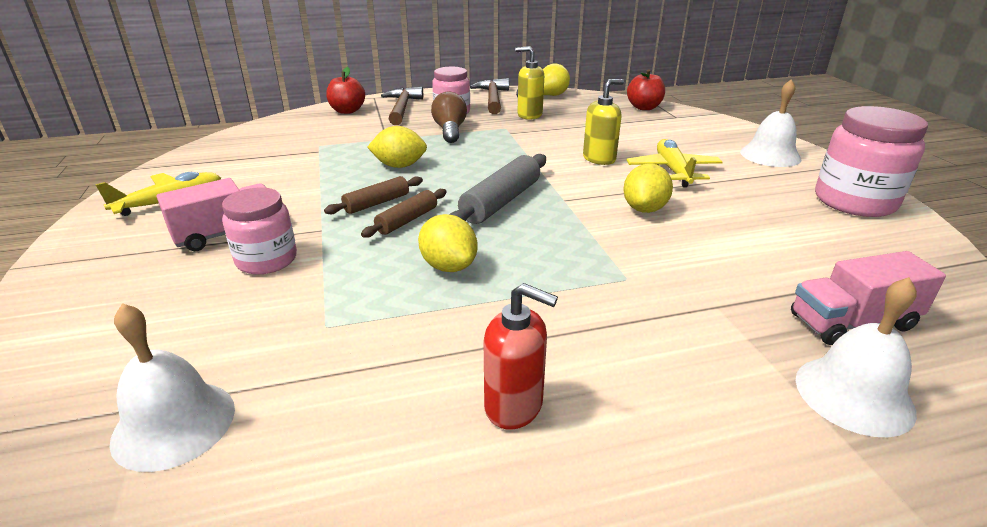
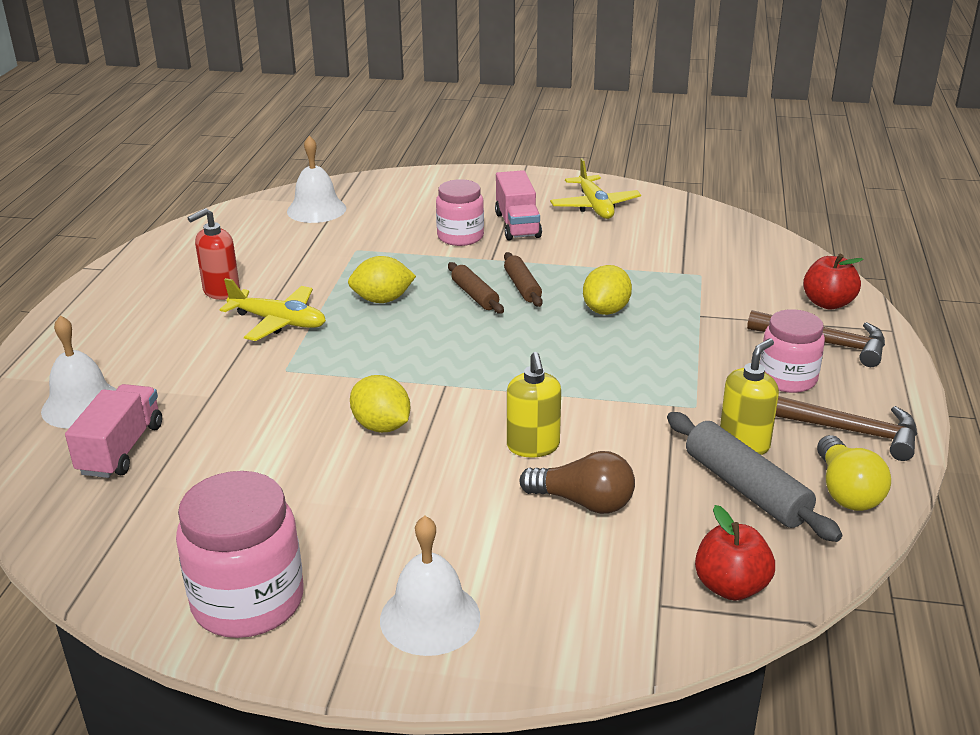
camera: 115 degrees right, 0 degrees up
brown light bulb [431,91,467,143] -> brown light bulb moved to [519,451,635,514]
grey rolling pin [449,154,546,224] -> grey rolling pin moved to [667,412,842,542]
yellow plane [627,139,723,187] -> yellow plane moved to [219,278,326,341]

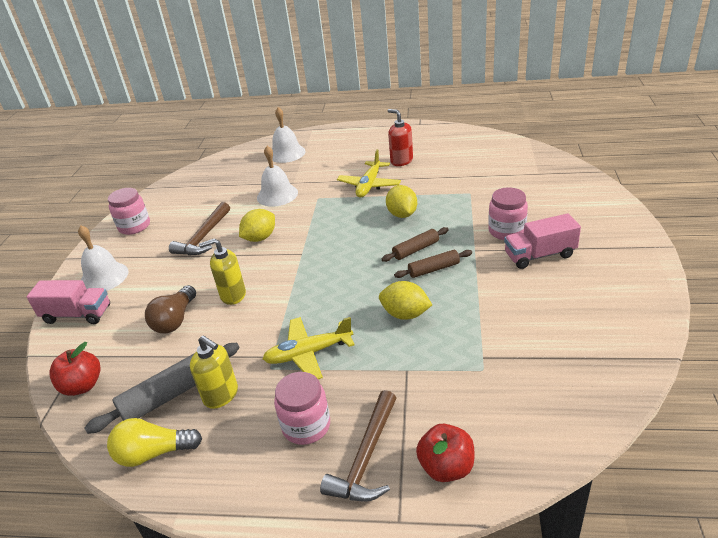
camera: 90 degrees right, 5 degrees up
pink truck [65,384,162,478] -> pink truck moved to [27,280,110,324]
pink jar [176,471,304,638] -> pink jar [108,188,150,235], size x0.66
white bell [287,136,346,223] -> white bell moved to [257,146,298,207]
yellow plane [550,158,641,219] -> yellow plane moved to [263,317,355,379]
brown hammer [775,396,917,461] -> brown hammer moved to [169,202,230,256]

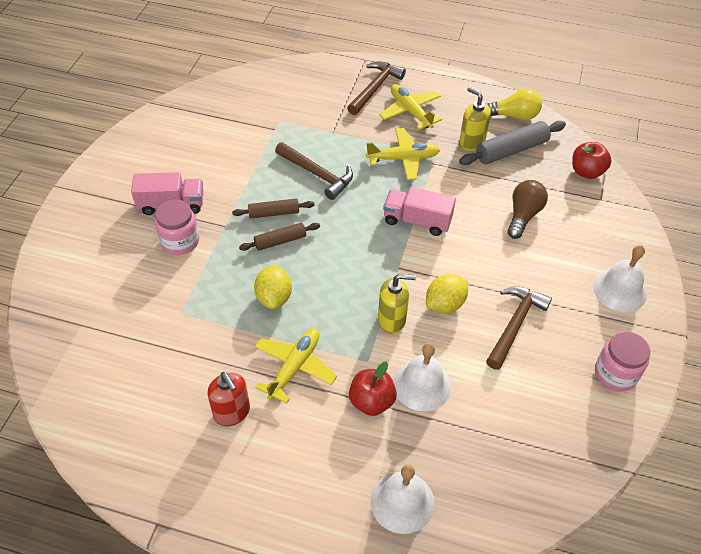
camera: 175 degrees left, 15 degrees up
pink truck [27,280,110,324] -> pink truck moved to [383,187,456,236]
yellow soap dispenser [199,238,246,305] -> yellow soap dispenser moved to [378,274,416,334]
pink jar [274,372,330,445] -> yellow plane [379,84,442,130]
yellow lemon [379,281,432,320] -> brown hammer [275,142,353,200]
red apple [416,424,474,482] -> red apple moved to [349,362,397,416]

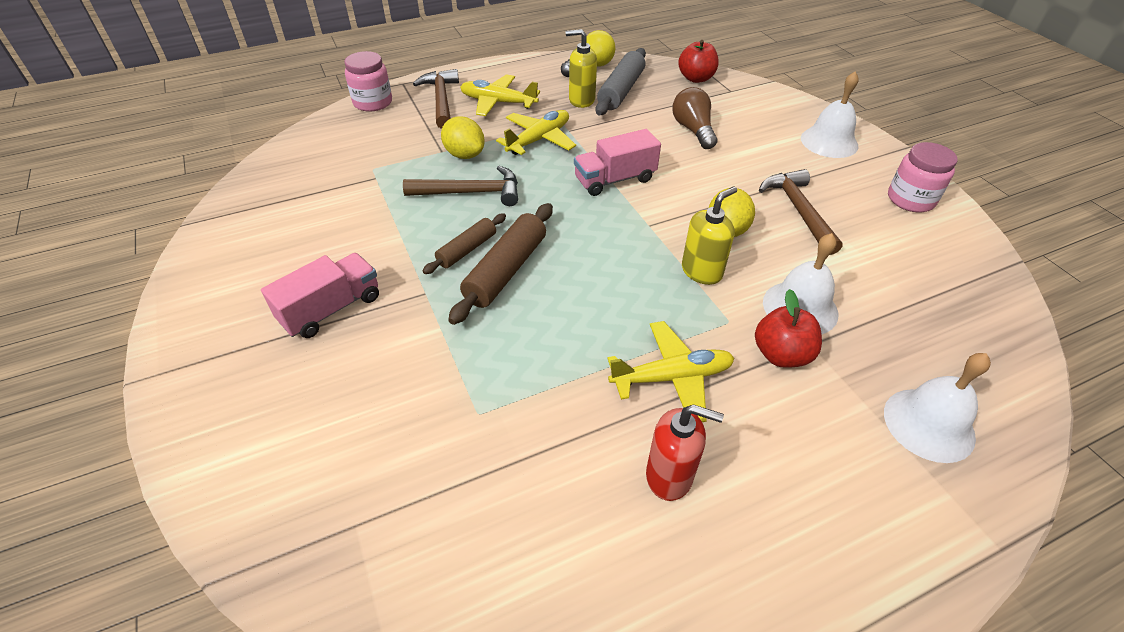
camera: 40 degrees left, 5 degrees down
pink jar [155,199,199,255] -> pink jar moved to [344,51,392,112]
brown rolling pin [239,223,320,251] -> brown rolling pin [448,203,553,325], size x1.63
yellow lemon [254,265,292,309] -> yellow lemon moved to [441,116,485,159]
yellow plane [255,328,337,404] -> yellow plane turned 90 degrees clockwise [608,321,734,422]

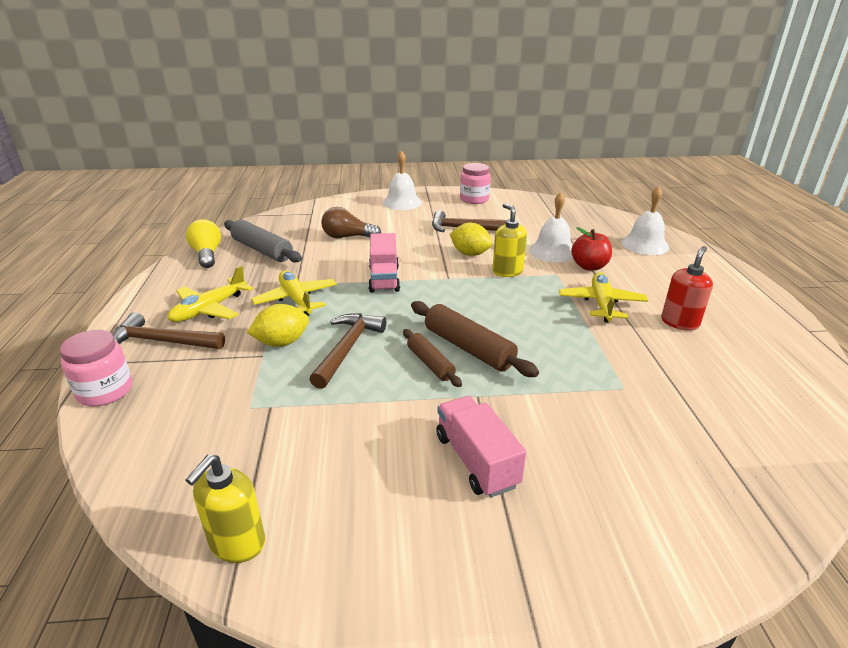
camera: 70 degrees left, 15 degrees down
yellow soap dispenser [566,29,597,108] -> yellow soap dispenser moved to [186,455,265,563]
red apple [678,40,719,83] -> none

